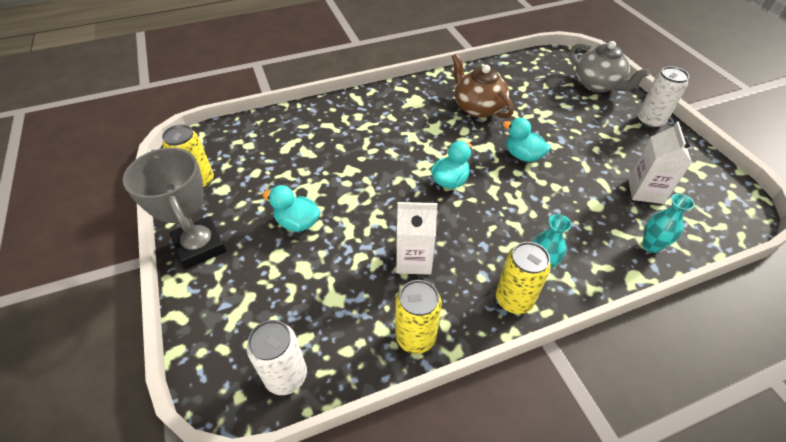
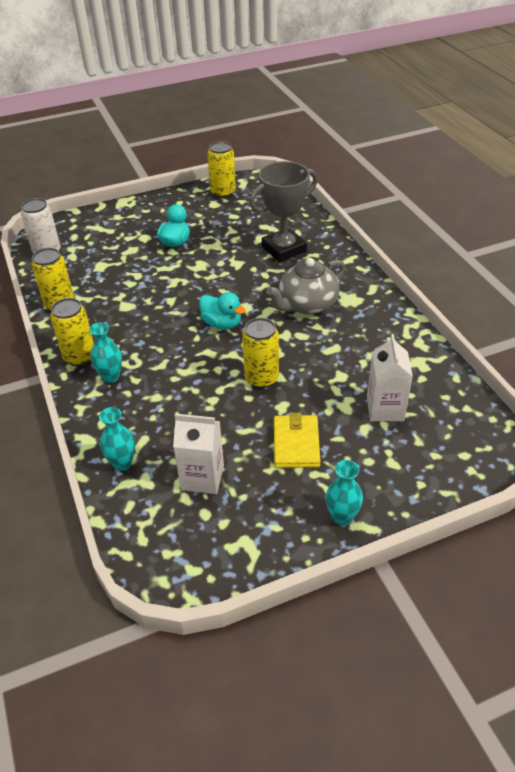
camera: 90 degrees right, 5 degrees down
grey trophy [123,148,226,269] -> grey trophy moved to [249,161,318,262]
white carton [396,202,437,275] -> white carton moved to [367,334,413,421]
brown teapot [452,53,514,119] -> none
turquoise duck [502,118,551,162] -> yellow can [242,318,279,388]
grey teapot [570,41,650,92] -> grey teapot moved to [266,258,345,315]
white can [637,66,689,128] -> turquoise vase [326,460,363,526]
none -> yellow wallet [274,413,321,468]

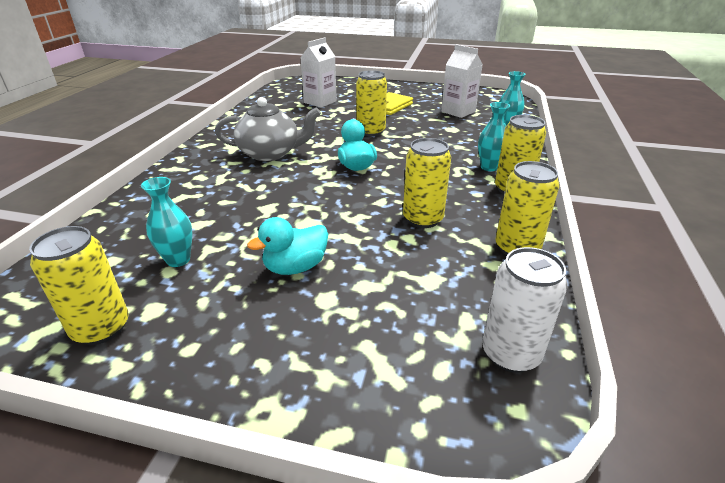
camera: 145 degrees left, 10 degrees down
grey trophy [249,161,318,262] -> none
turquoise vase [326,460,363,526] -> turquoise vase moved to [141,177,193,267]
none -> yellow can [403,138,451,228]

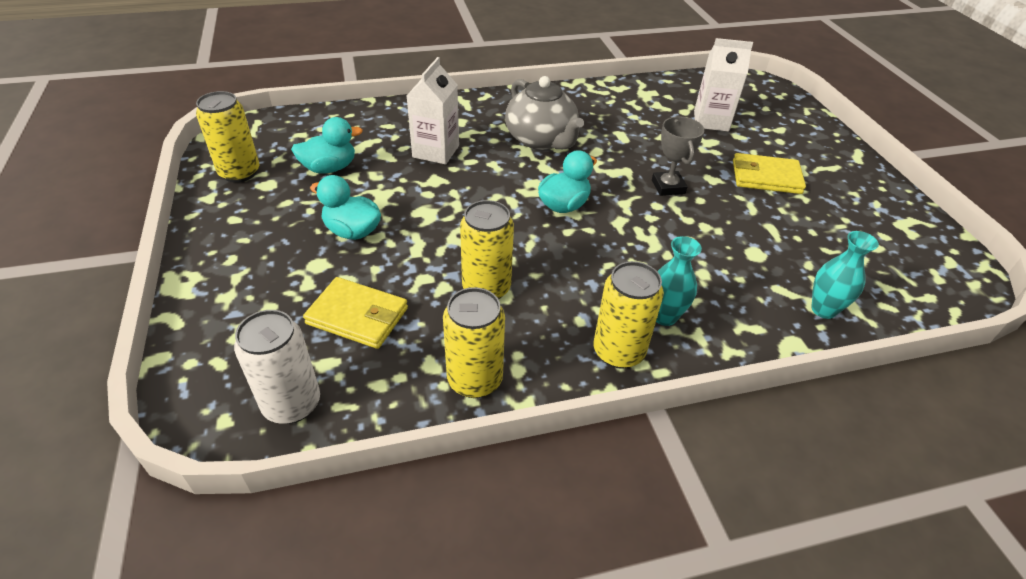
camera: 60 degrees right, 10 degrees up
turquoise vase [141,177,193,267] -> turquoise duck [291,117,363,174]
yellow can [356,70,387,136] -> grey trophy [652,117,705,196]
white carton [441,44,483,118] -> white carton moved to [407,57,459,165]
none -> yellow wallet [303,277,408,349]

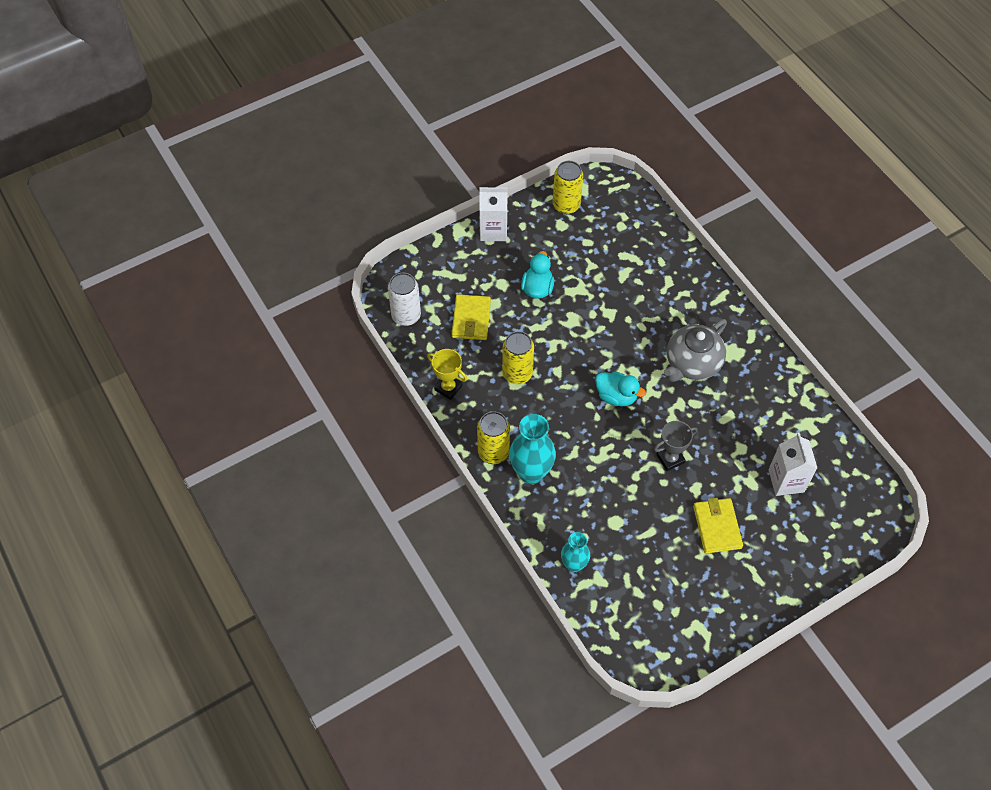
camera: 75 degrees right, 15 degrees up
turquoise duck [291,117,363,174] -> none
white carton [407,57,459,165] -> white carton moved to [479,187,508,241]
yellow can [443,287,505,398] -> yellow trophy [427,349,467,400]
turquoise vase [656,236,702,326] -> turquoise vase [509,414,556,484], size x1.63

